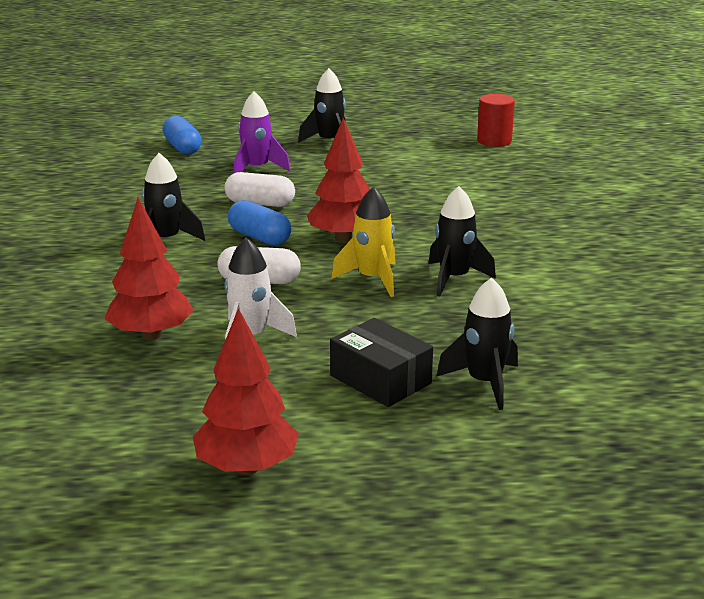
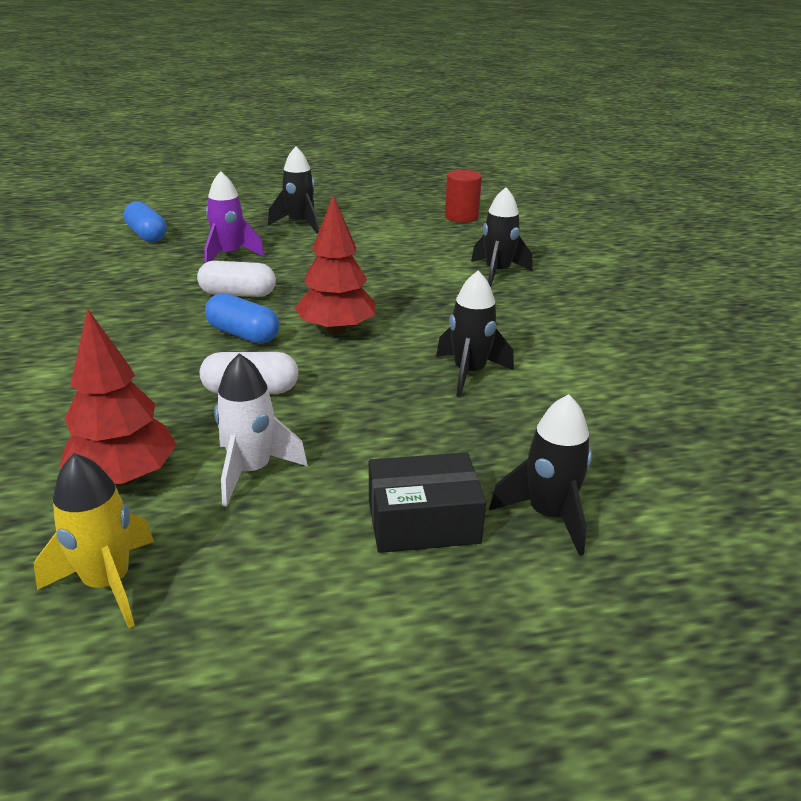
camera: 10 degrees left, 5 degrees up
black rocket [142,153,205,241] -> black rocket moved to [471,187,533,287]
red tree [193,308,299,475] -> none
black box [330,318,433,407] -> black box turned 45 degrees counterclockwise [369,452,486,553]
yellow rocket [331,186,396,297] -> yellow rocket moved to [34,453,154,628]

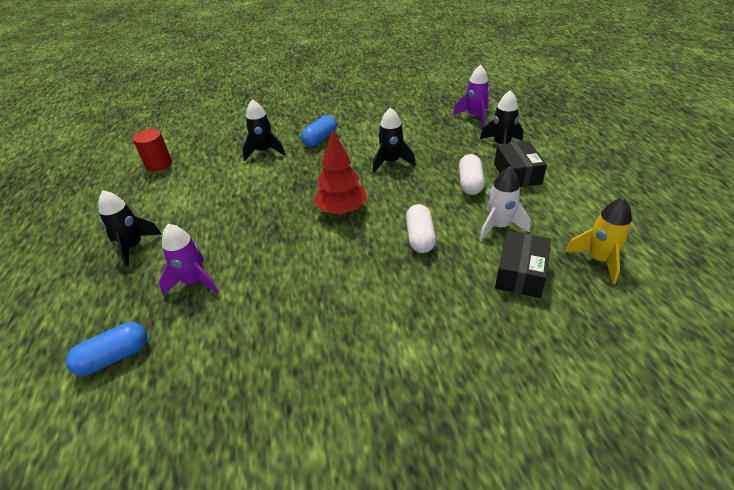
camera: 85 degrees left, 10 degrees up
red tree [59,308,177,485] -> black box [495,231,551,298]
white capsule [197,261,276,297] -> white capsule moved to [459,154,485,195]
blue capsule [205,293,279,344] -> blue capsule moved to [301,115,337,147]
none -> purple rocket [453,65,490,127]

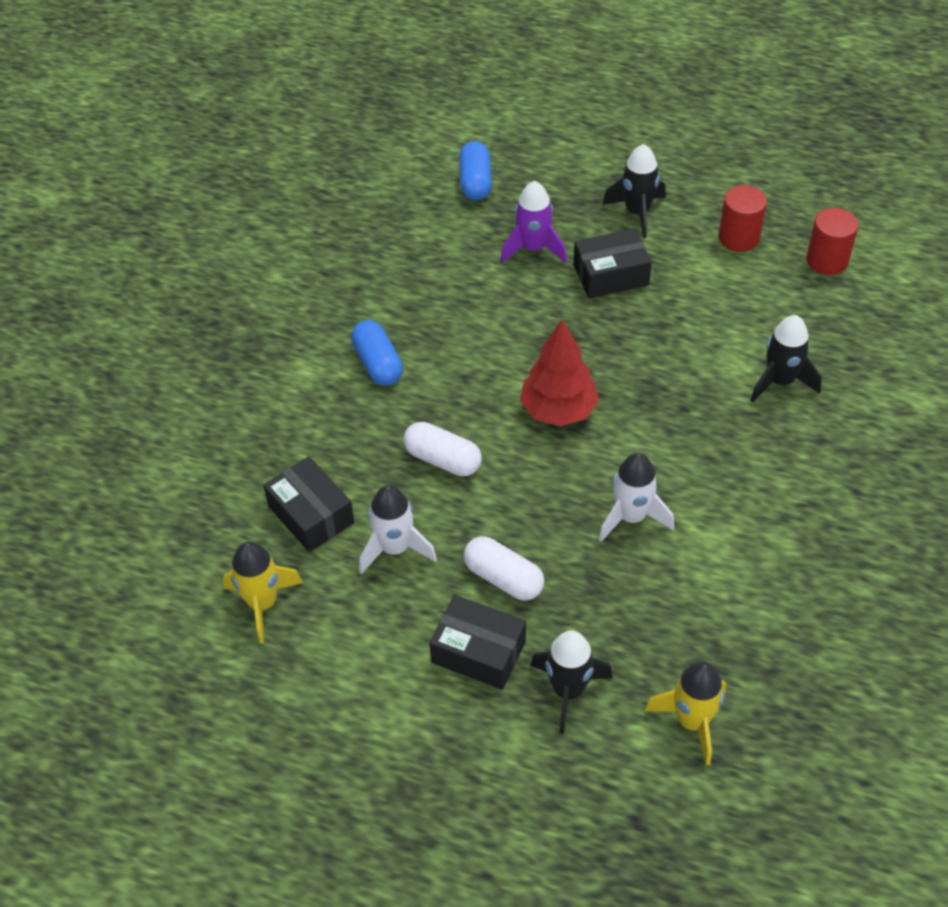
camera: 120 degrees right, 10 degrees up
blue capsule [301,115,337,147] -> blue capsule moved to [351,320,403,386]
black rocket [373,107,416,173] -> white rocket [599,453,674,542]
purple rocket [453,65,490,127] -> yellow rocket [645,662,726,765]
none -> black box [574,228,652,298]
none -> red cylinder [719,185,767,252]

